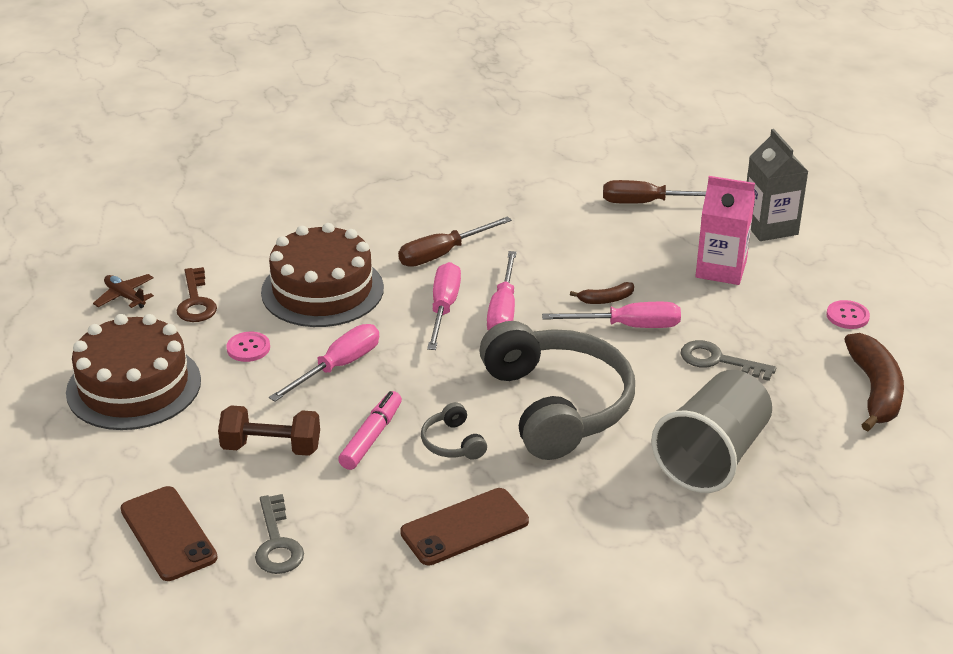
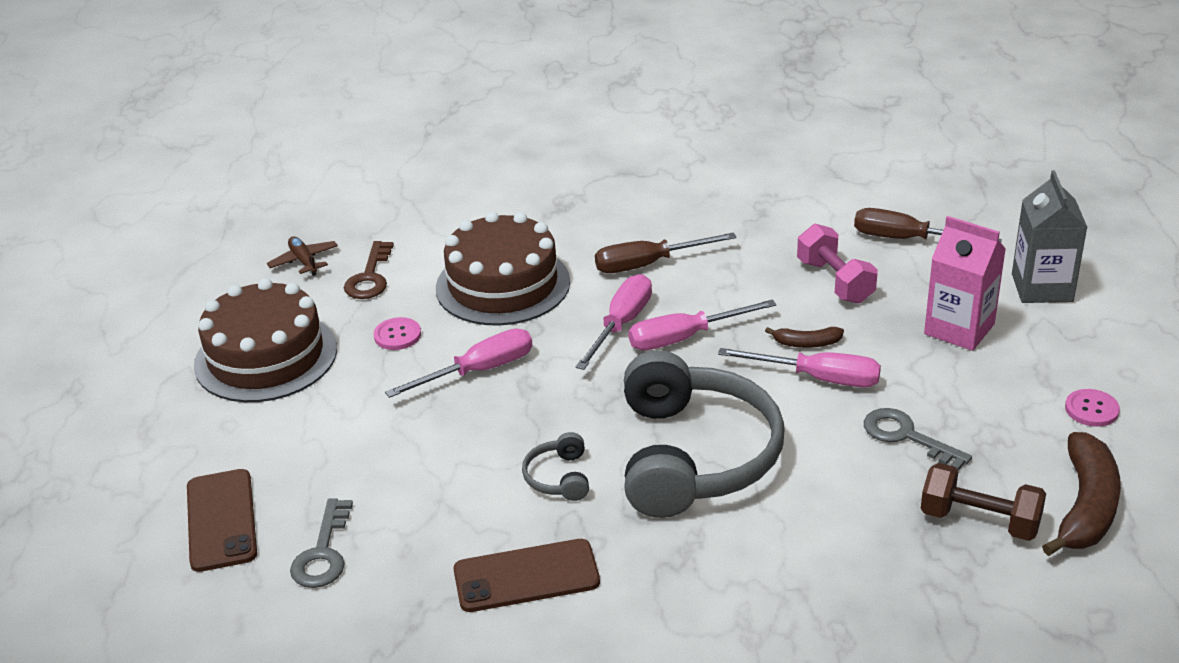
camera: 20 degrees right, 0 degrees up
brown dumbbell [218,405,320,456] -> brown dumbbell moved to [921,463,1046,541]
pink marker [338,391,402,470] -> none
pink screwdriver [487,251,517,330] -> pink screwdriver turned 45 degrees clockwise [628,300,776,350]
grey cup [651,370,772,493] -> none
none -> pink dumbbell [797,224,878,304]

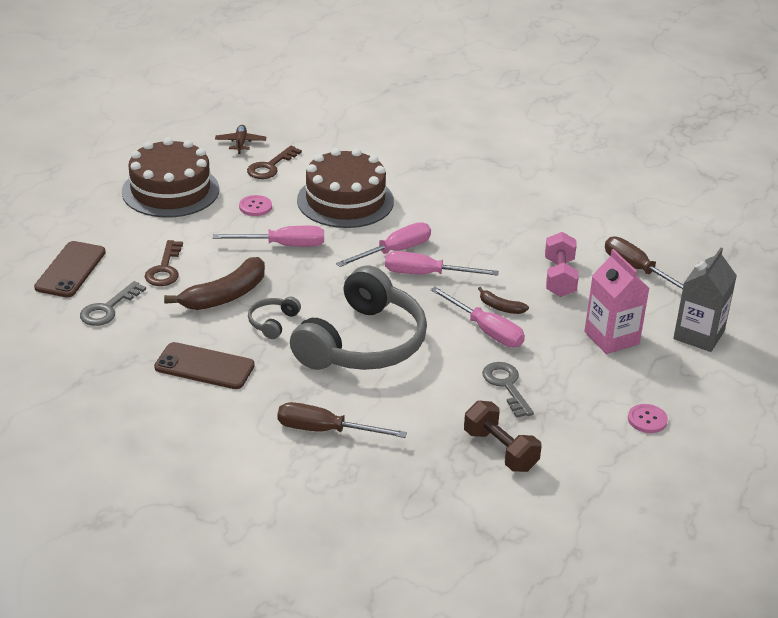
camera: 25 degrees right, 0 degrees up
brown screwdriver [595,233,737,273] -> brown screwdriver moved to [277,402,407,438]
brown banana [1042,432,1121,556] -> brown banana moved to [164,257,265,310]
none -> brown key [145,240,183,286]

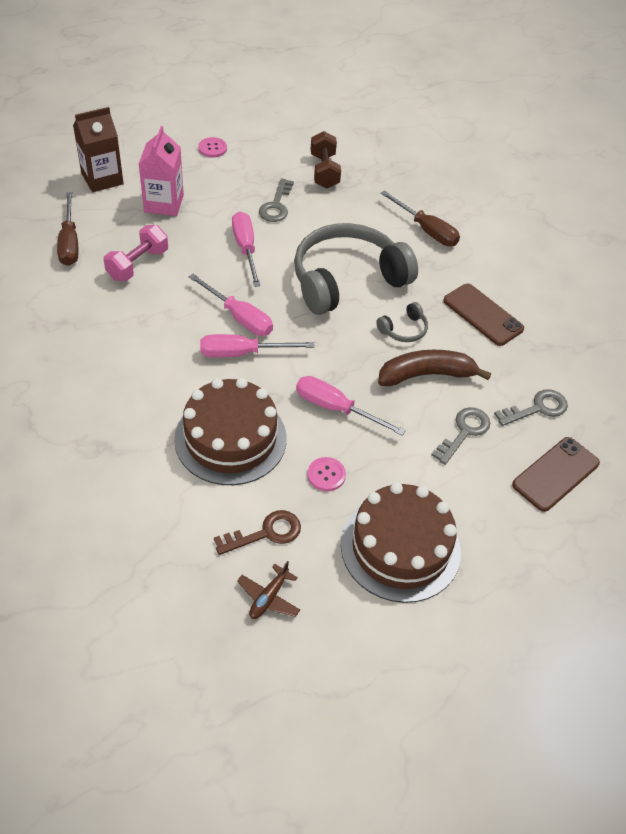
camera: 150 degrees left, 15 degrees up
brown key [145,240,183,286] -> grey key [431,407,490,465]
brown banana [478,287,529,314] -> none
grey carton [673,248,737,352] -> brown carton [73,107,124,192]

